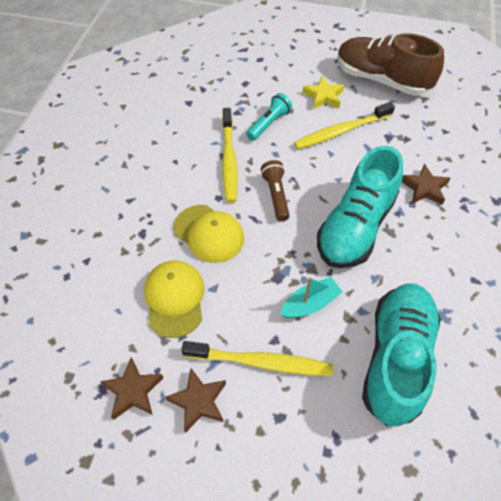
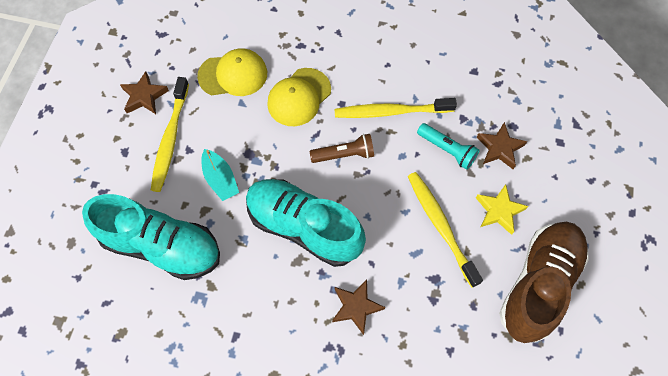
camera: 90 degrees right, 10 degrees up
brown star [101,357,163,420] -> brown star moved to [476,122,528,169]

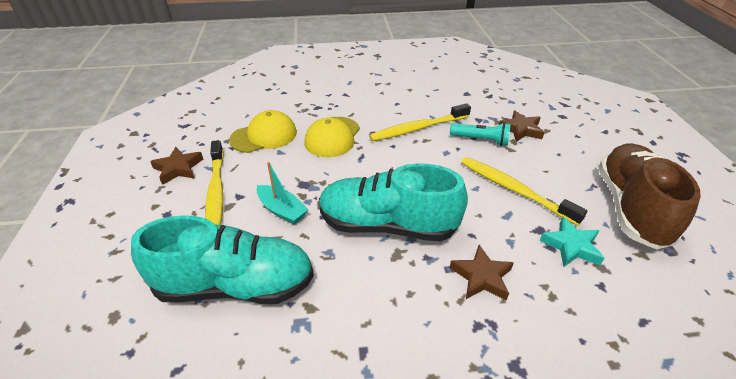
camera: 20 degrees left, 25 degrees down
brown flashlight [310,134,374,163] -> none
yellow star [476,184,528,235] -> none
none -> turquoise star [539,217,604,267]

